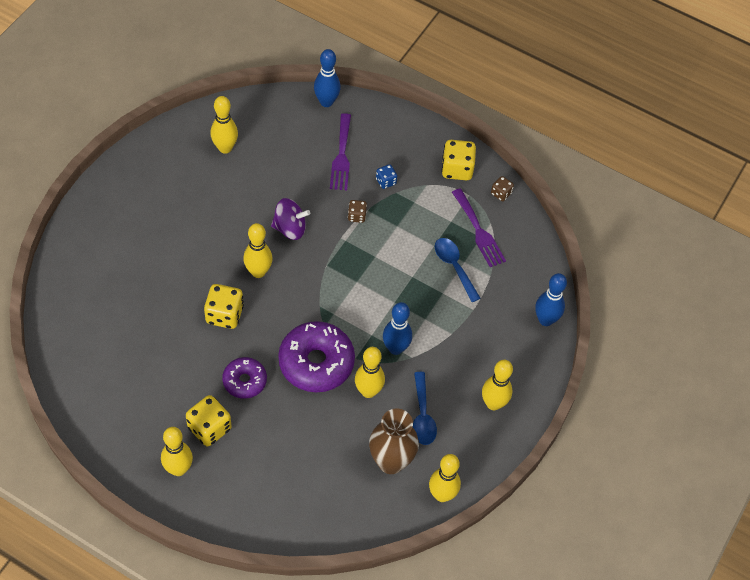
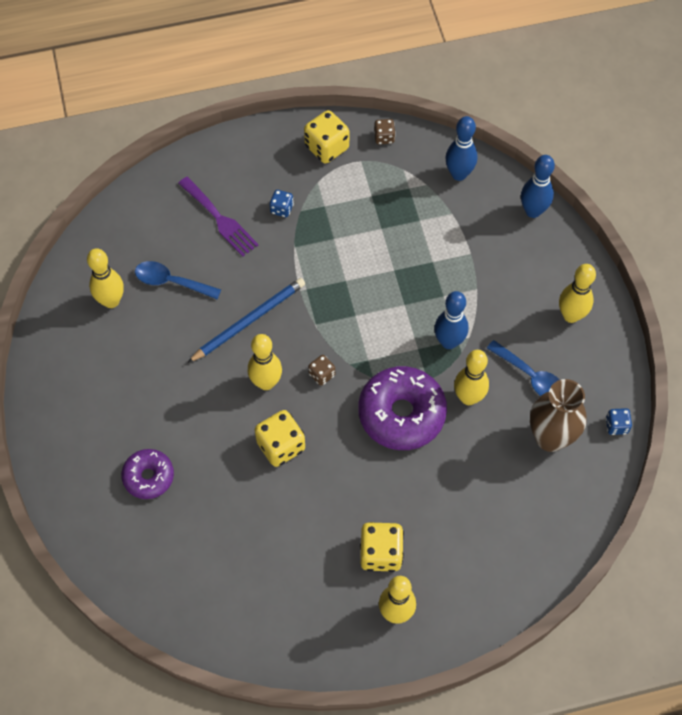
camera: 40 degrees left, 5 degrees up
purple donut [222,357,267,399] -> purple donut moved to [121,449,174,499]
purple spinning top [271,198,310,240] -> blue pencil [187,278,305,363]
blue bowling pin [314,49,341,107] -> blue bowling pin moved to [445,116,478,181]
brown dice [348,200,367,223] -> brown dice moved to [308,355,335,386]
yellow bowling pin [429,454,461,502] -> blue dice [606,408,632,435]
blue spoon [435,238,481,302] -> blue spoon moved to [135,261,221,299]
purple fork [452,188,506,267] -> none

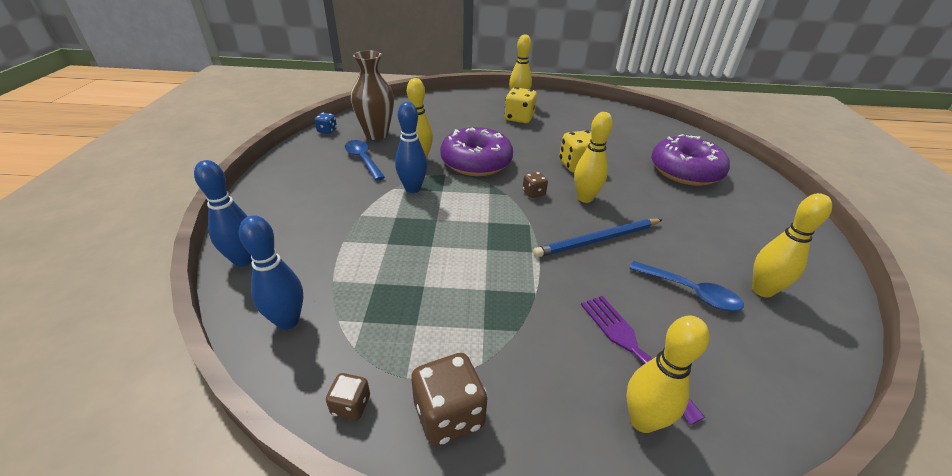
camera: 165 degrees left, 25 degrees down
purple donut [121,449,174,499] -> purple donut [651,134,730,186], size x1.73
blue dice [270,190,294,217] -> none
yellow dice [304,110,349,163] -> brown dice [411,353,487,446]
yellow bowling pin [559,264,596,323] -> yellow bowling pin moved to [626,316,709,433]

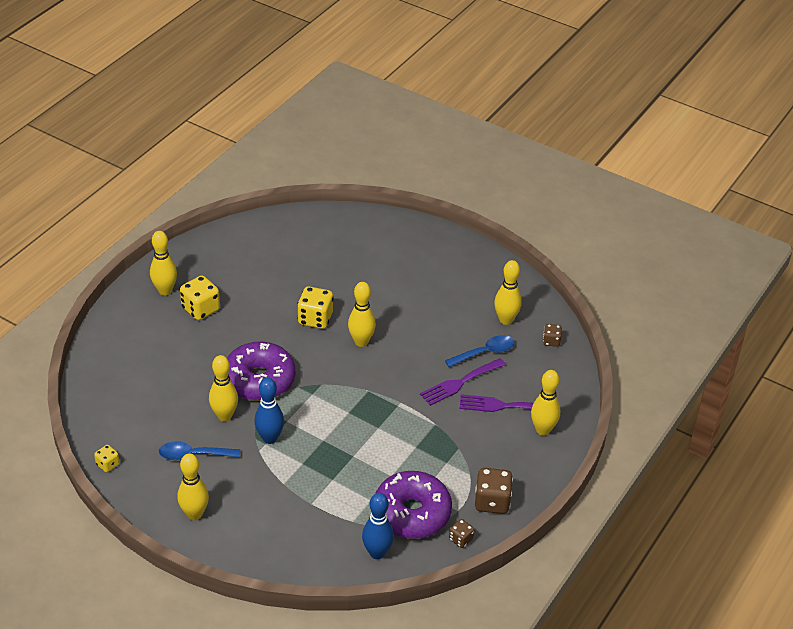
camera: 60 degrees left, 5 degrees up
blue bowling pin [194,160,252,267] -> none
blue dice [314,113,337,134] -> yellow dice [94,445,120,472]
brown vase [350,51,394,140] -> none
brown dice [523,172,548,198] -> brown dice moved to [543,324,562,347]
blue pencil [533,219,663,258] -> none
purple donut [651,134,730,186] -> purple donut moved to [375,471,452,539]
none -> yellow bowling pin [177,453,209,520]
none -> purple fork [420,358,506,406]

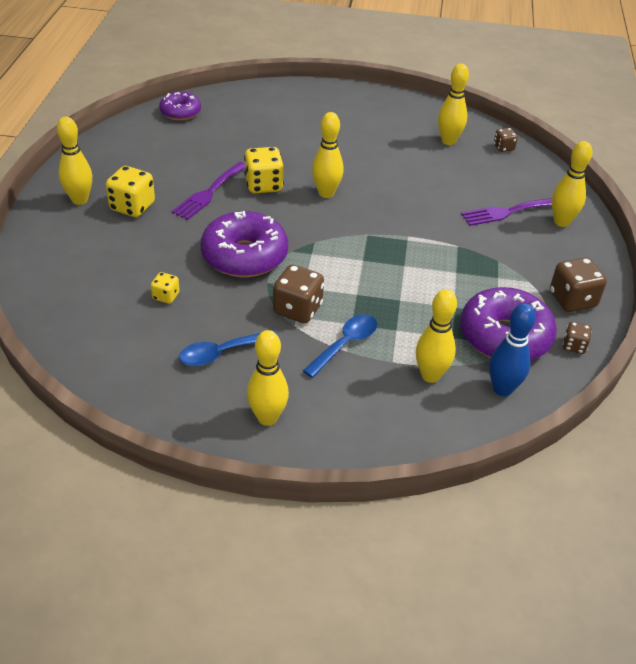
camera: 25 degrees left, 0 degrees up
yellow dice [94,445,120,472] -> yellow dice moved to [151,272,180,304]
yellow bowling pin [209,355,238,421] -> yellow bowling pin moved to [416,289,457,383]
blue bowling pin [254,378,284,444] -> brown dice [273,265,324,323]
purple fork [420,358,506,406] -> purple fork moved to [171,162,245,220]
blue spoon [445,335,515,367] -> blue spoon moved to [303,314,377,378]
none -> purple donut [159,91,201,121]

